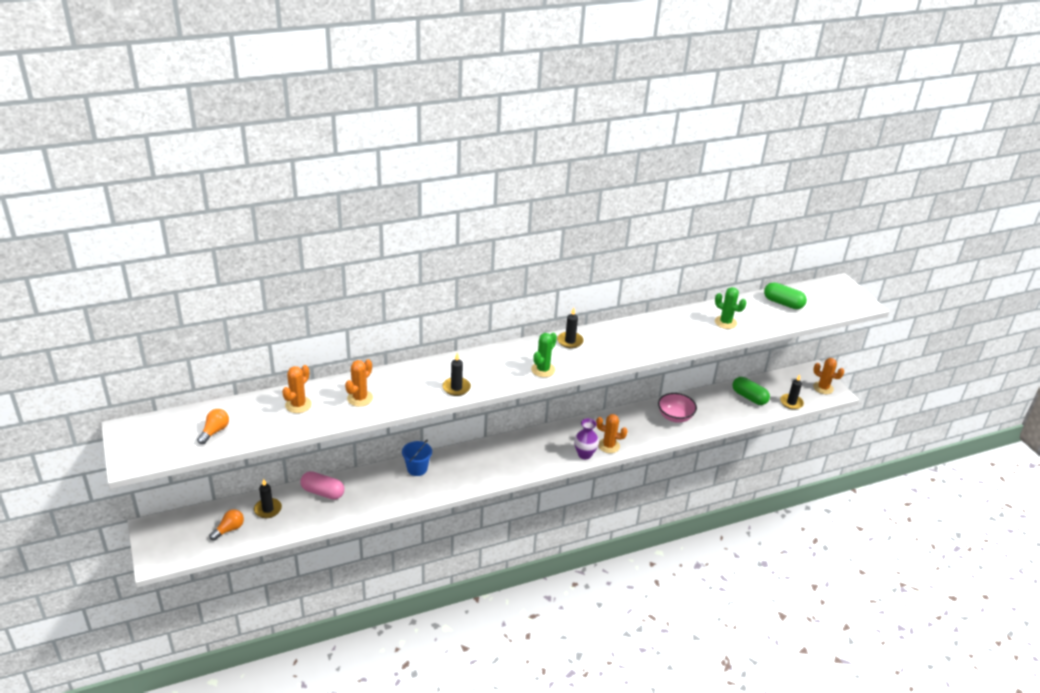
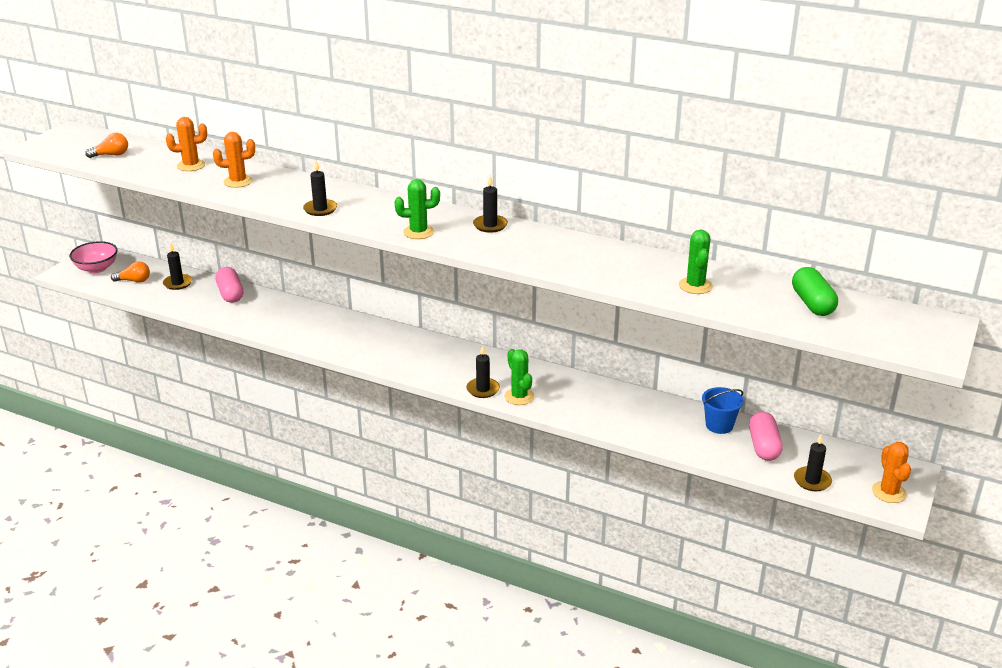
camera: 50 degrees right, 5 degrees down
blue bucket [402,440,432,476] -> blue bucket moved to [702,387,744,434]
purple vase [574,418,599,459] -> black candle [466,345,500,398]
orange cactus [596,414,628,453] -> green cactus [505,349,534,405]
pink bowl [658,393,697,423] -> pink bowl moved to [69,241,118,273]
green capsule [732,377,770,405] -> pink capsule [749,412,783,461]

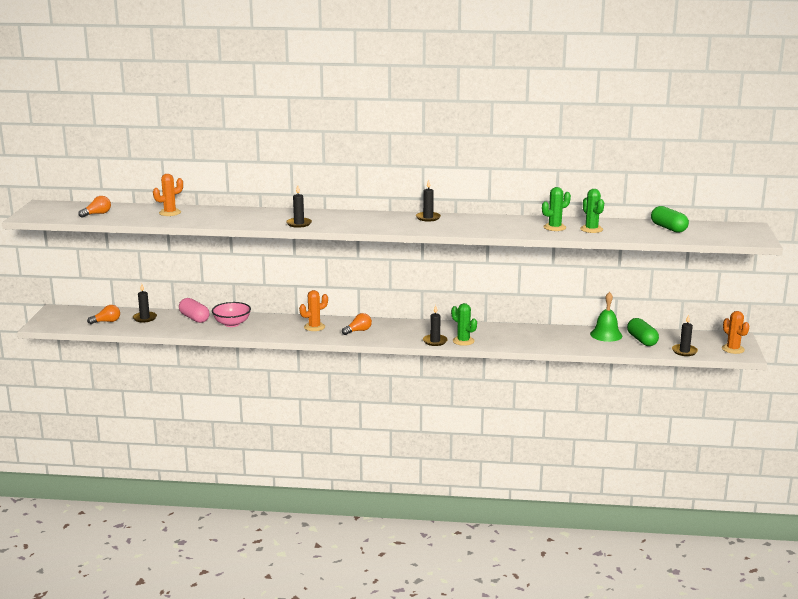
camera: 20 degrees left, 10 degrees down
pink bowl [69,241,118,273] -> pink bowl moved to [212,302,251,327]
orange cactus [213,132,255,188] -> orange cactus moved to [299,290,328,331]
green cactus [394,179,440,239] -> green cactus moved to [542,187,571,231]
blue bucket [702,387,744,434] -> green bell [590,292,622,342]
pink capsule [749,412,783,461] -> green capsule [627,318,659,346]
none -> orange light bulb [342,313,372,335]

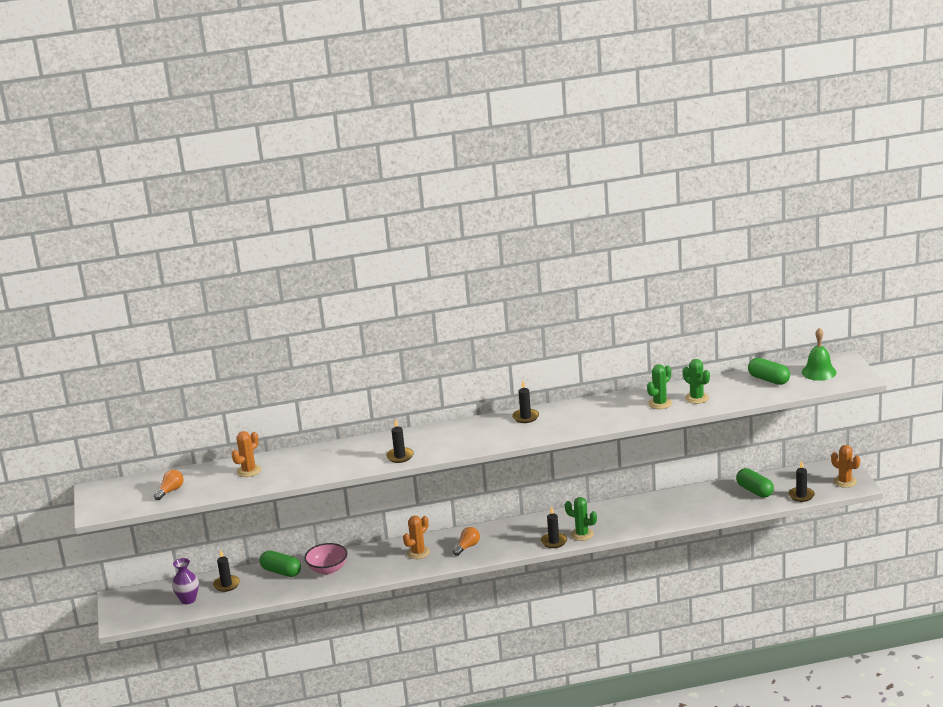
camera: 15 degrees left, 5 degrees up
orange light bulb [87,305,120,324] -> purple vase [172,558,199,604]
pink capsule [179,298,210,323] -> green capsule [260,550,301,577]
green bell [590,292,622,342] -> green bell moved to [802,328,836,381]

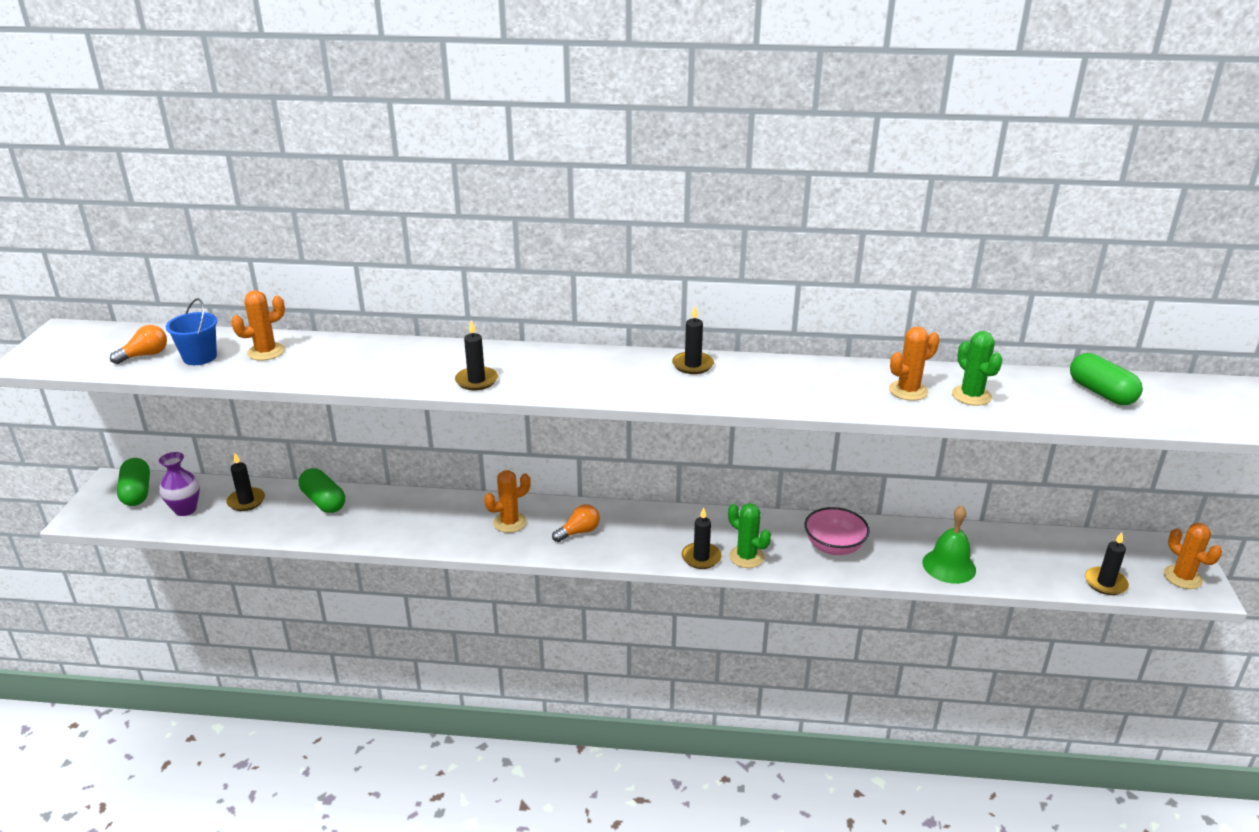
camera: 15 degrees right, 5 degrees up
pink bowl [304,543,347,575] -> pink bowl moved to [805,507,870,555]
green cactus [647,364,672,409] -> orange cactus [889,327,940,401]
green capsule [736,468,774,498] -> green capsule moved to [117,458,150,506]
green bell [802,328,836,381] -> green bell moved to [922,505,976,584]
none -> blue bucket [166,298,217,365]

